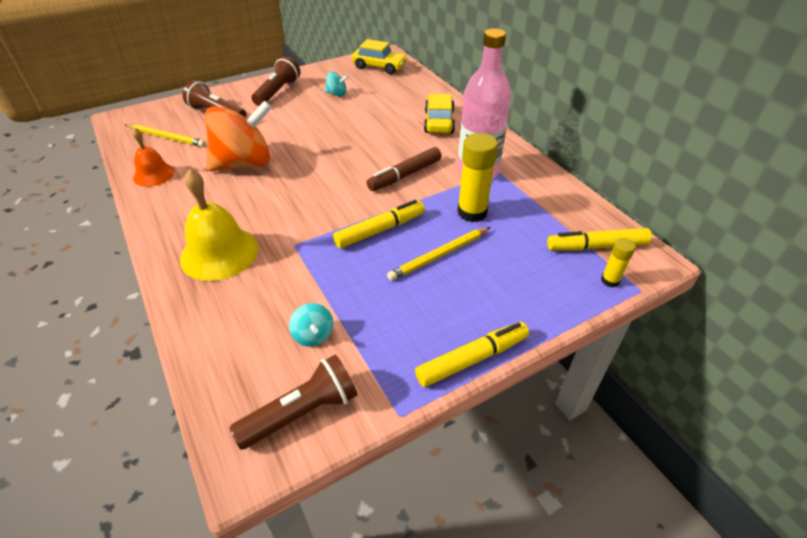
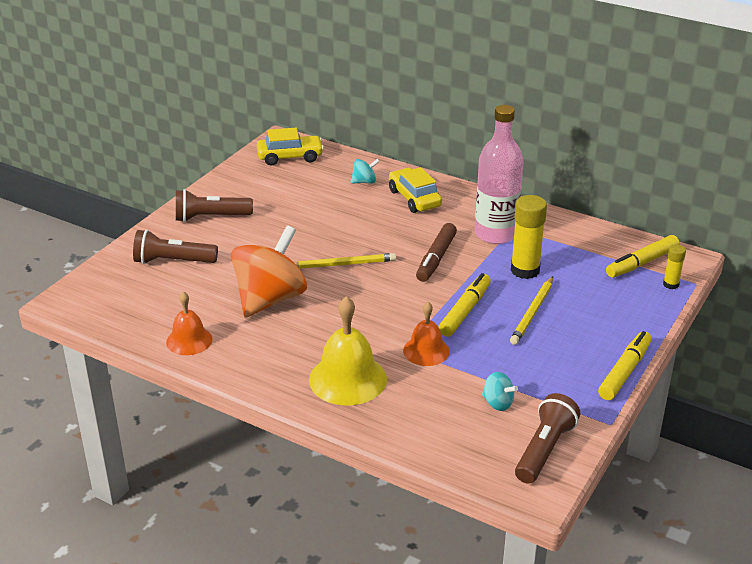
camera: 30 degrees left, 10 degrees down
yellow pencil [125,124,206,147] -> yellow pencil moved to [294,253,396,269]
brown flashlight [252,56,300,106] -> brown flashlight turned 90 degrees counterclockwise [176,189,253,222]
turquoise spinning top [325,72,349,97] -> turquoise spinning top moved to [350,159,380,184]
none -> orange bell [403,302,450,366]

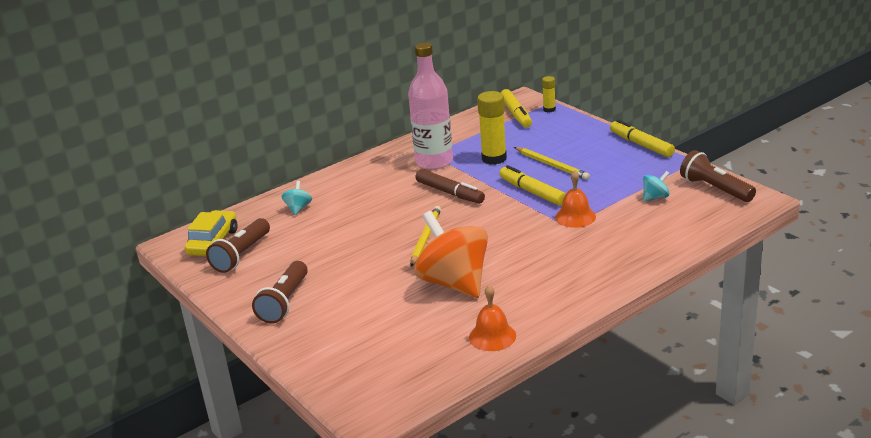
camera: 65 degrees left, 5 degrees down
brown flashlight [133,230,218,264] -> brown flashlight moved to [206,218,270,273]
yellow bell [309,296,387,406] -> none
yellow car [389,167,442,213] -> none

